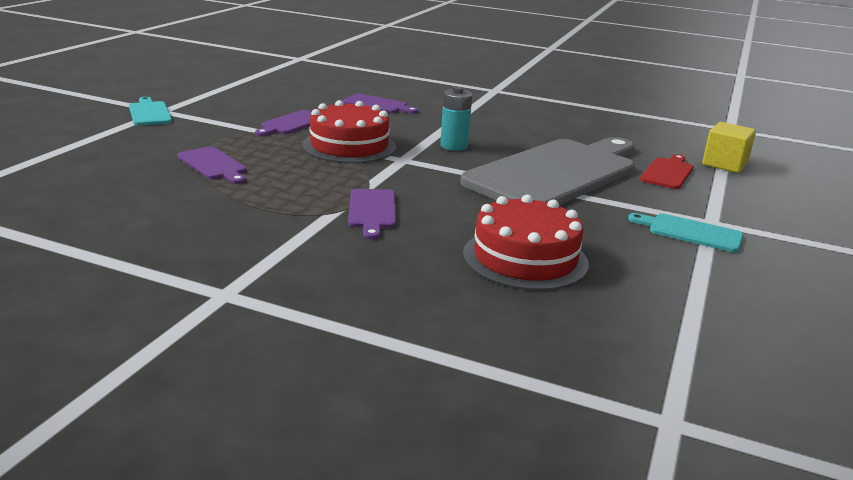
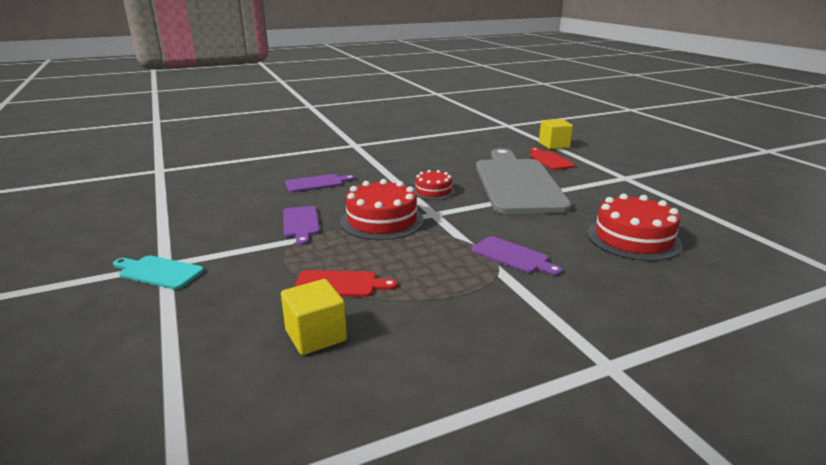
camera: 45 degrees left, 0 degrees up
purple cutting board [177,146,247,184] -> red cutting board [294,270,397,297]
turquoise battery [440,87,472,151] -> red cake [414,170,455,200]
turquoise cutting board [628,213,743,252] -> none
none -> yellow cube [281,279,347,355]

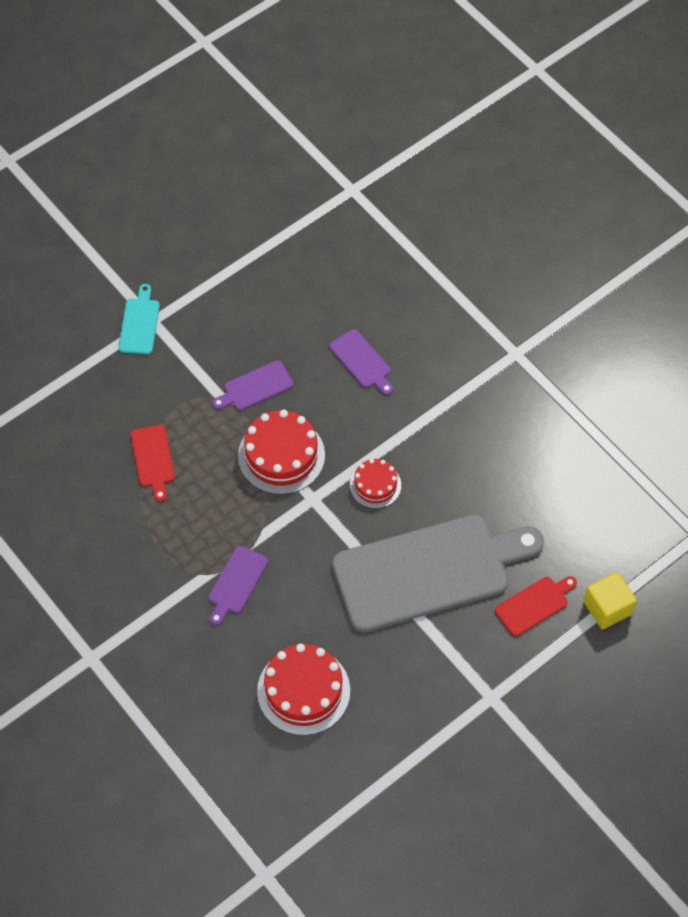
camera: 75 degrees right, 35 degrees up
yellow cube [281,279,347,355] -> none

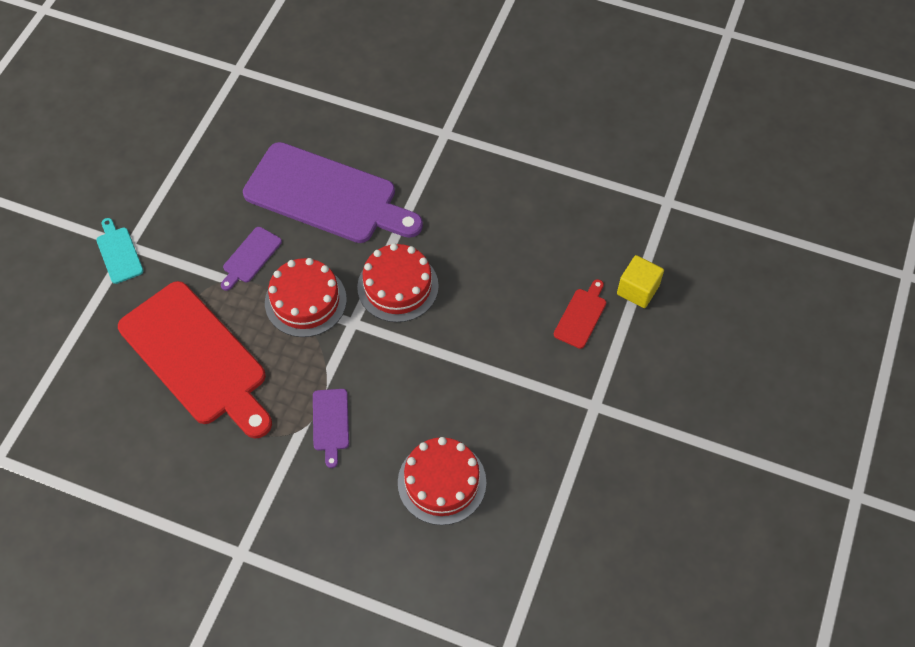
camera: 30 degrees left, 0 degrees up
red cutting board [131,425,175,502] -> red cutting board [118,281,272,439], size x2.42
purple cutting board [329,329,393,395] -> purple cutting board [243,142,423,243], size x2.42
grey cutting board [332,515,544,632] -> none
red cake [350,459,401,509] -> red cake [357,243,439,322], size x1.70

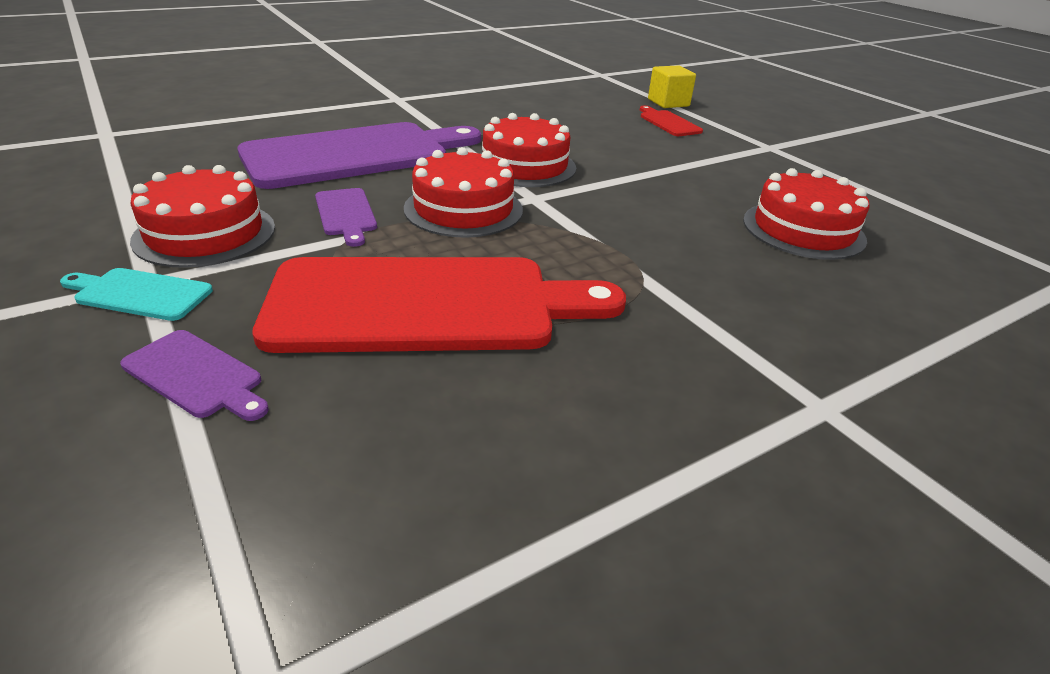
camera: 55 degrees left, 25 degrees down
purple cutting board [313,389,349,468] -> purple cutting board moved to [120,330,269,421]
none -> red cake [130,165,275,268]

